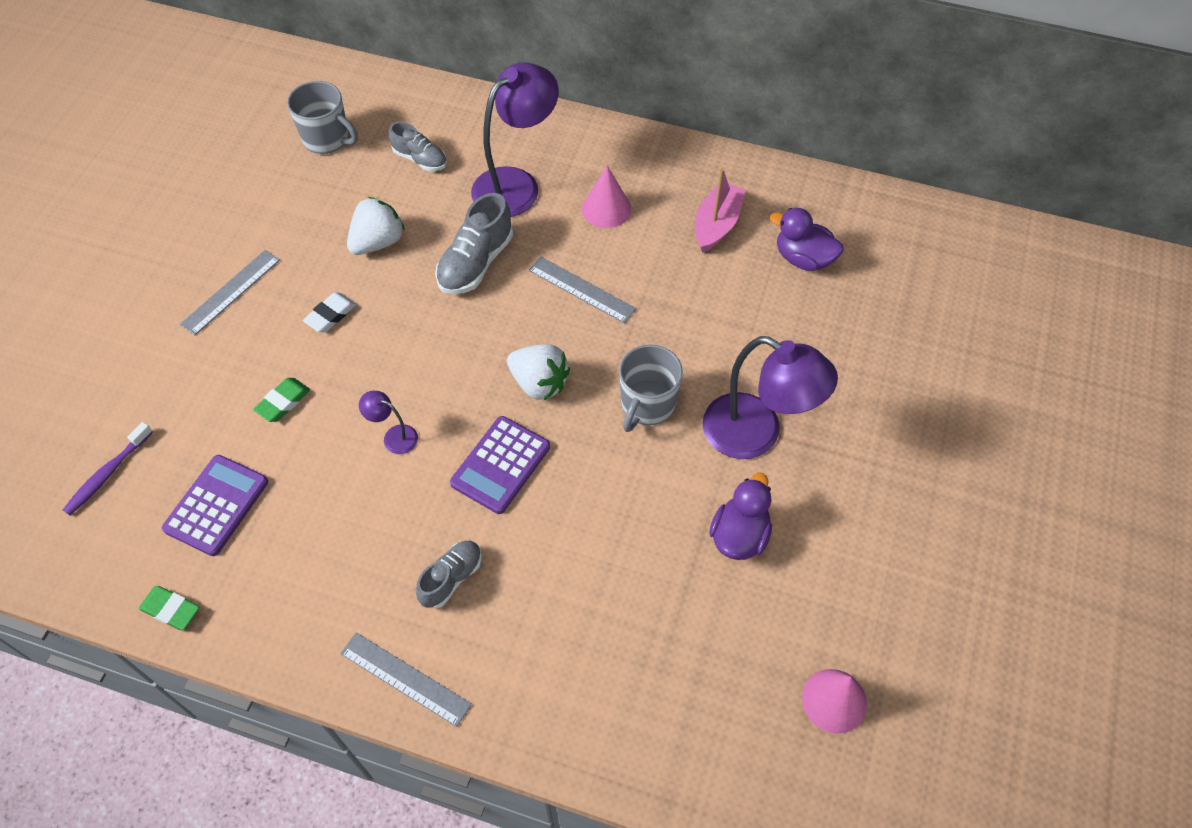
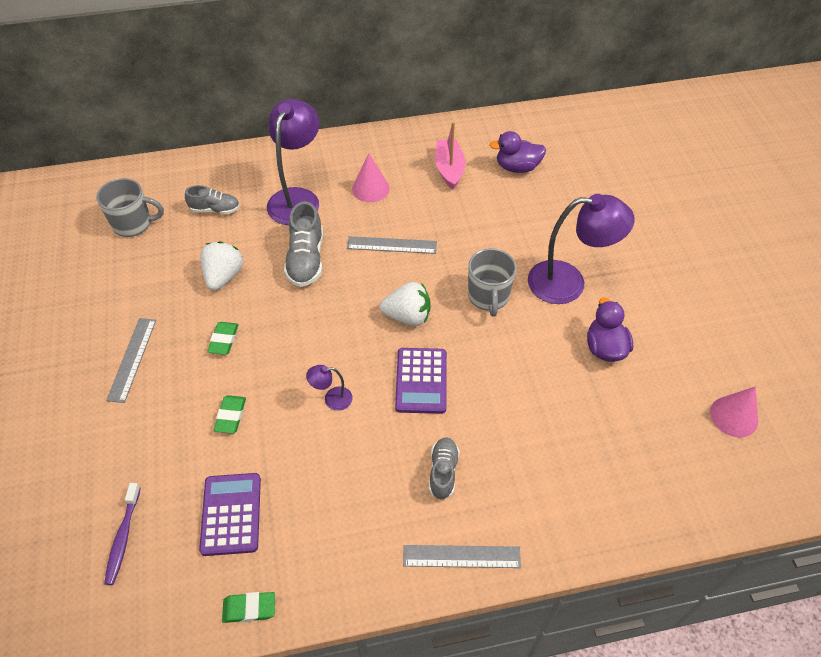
camera: 30 degrees left, 5 degrees down
white eraser [303,292,356,332] -> green eraser [207,322,239,355]

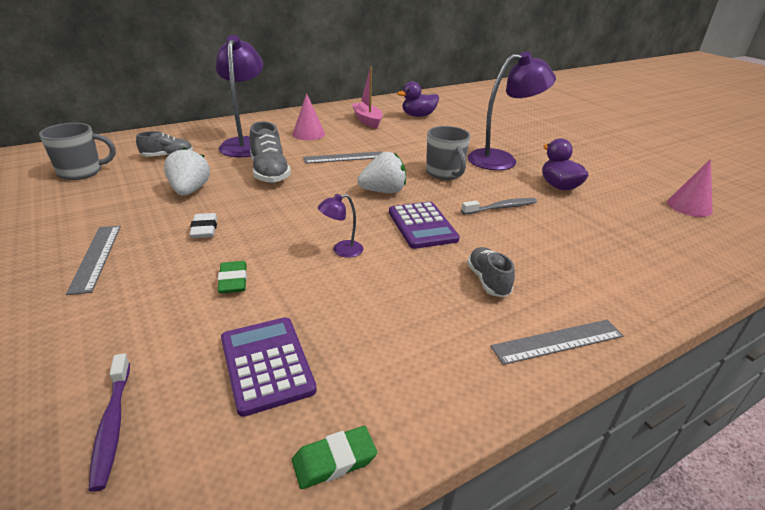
camera: 20 degrees left, 20 degrees down
green eraser [207,322,239,355] -> white eraser [189,213,217,238]
none -> grey toothbrush [461,198,537,215]

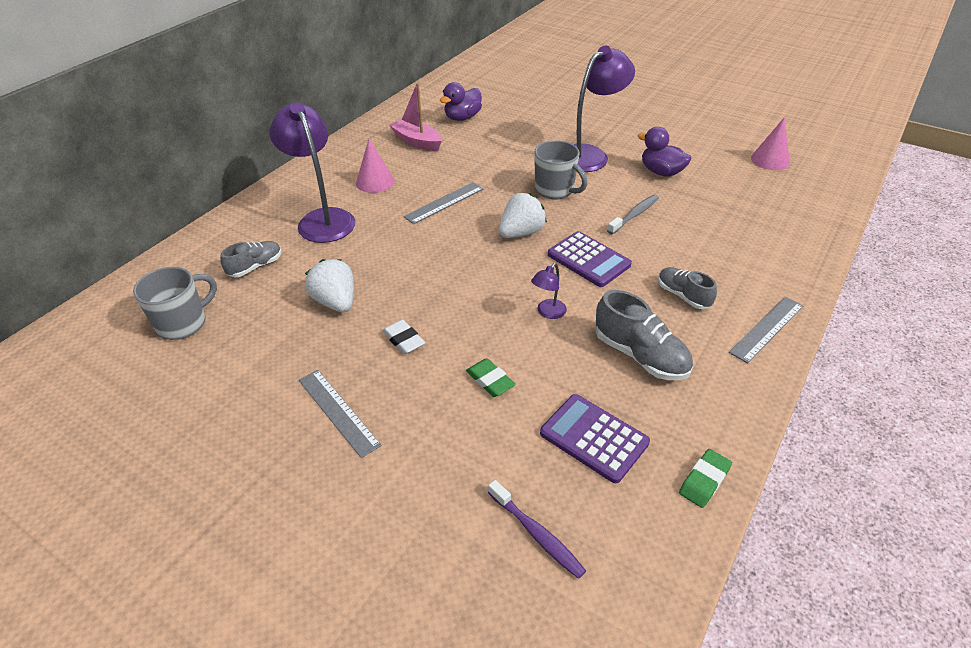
camera: 25 degrees left, 10 degrees up
grey shoe [250,121,291,183] -> grey shoe moved to [596,290,693,380]

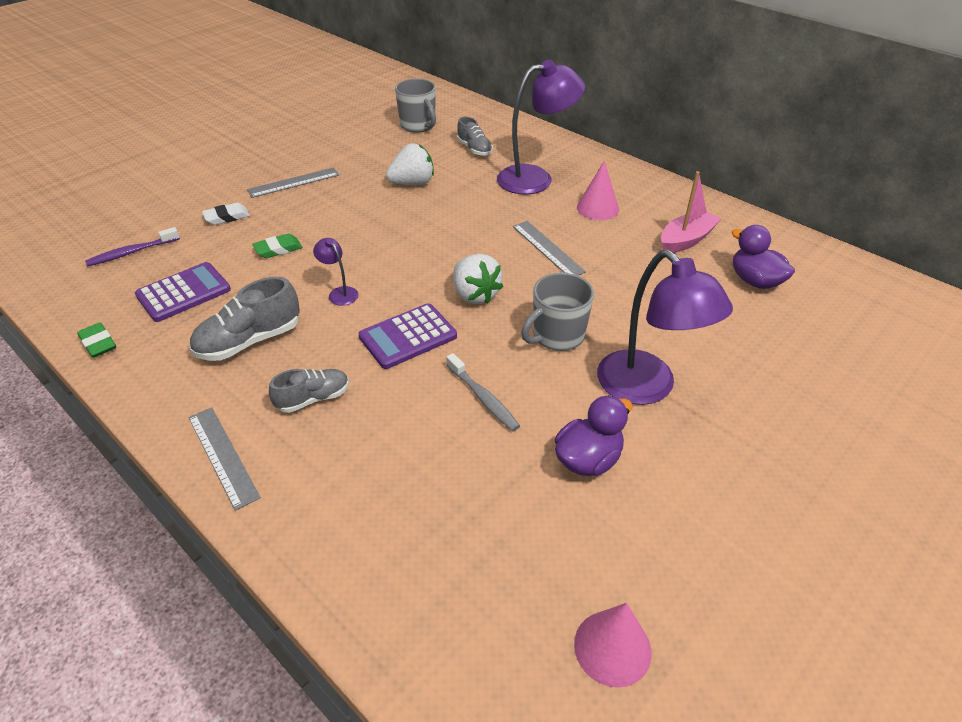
camera: 100 degrees right, 0 degrees up
white eraser [382,319,425,354] -> white eraser moved to [202,203,250,225]

